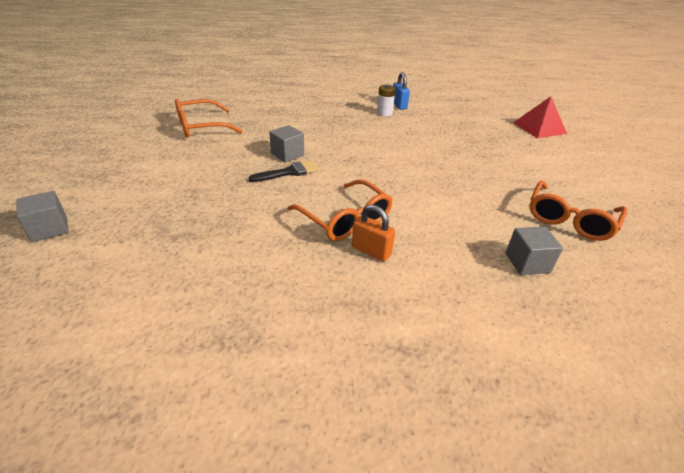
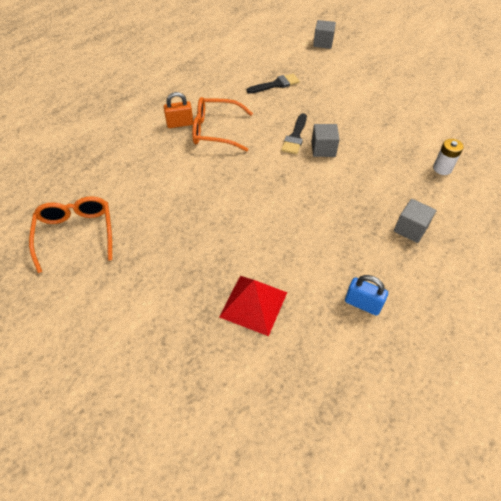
camera: 135 degrees right, 15 degrees up
orange glasses [175,99,243,138] -> none
white battery [377,84,395,116] -> white battery moved to [433,139,464,175]
grey cube [506,227,563,275] -> grey cube moved to [394,199,436,243]
red pyramid [513,96,567,138] -> red pyramid moved to [219,276,287,336]
none -> black brush [247,74,300,94]

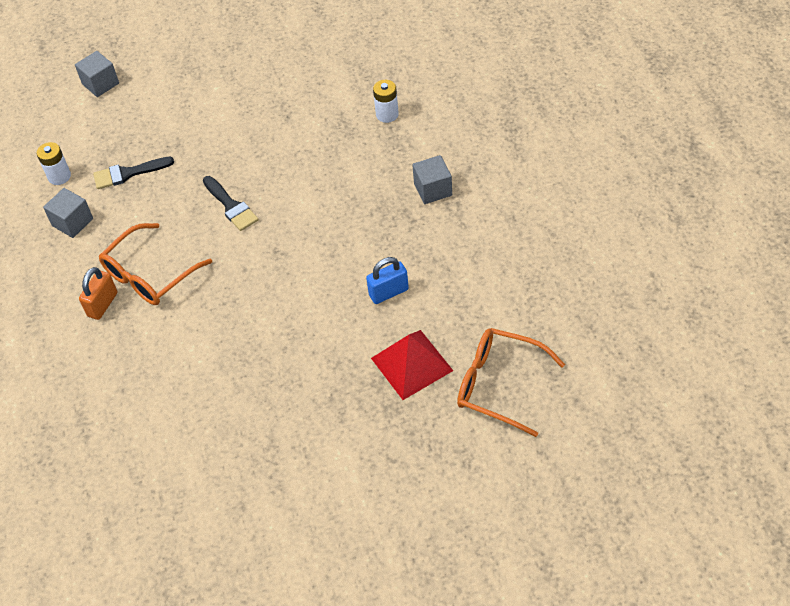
camera: 50 degrees left, 0 degrees up
orange glasses [29,196,112,273] -> orange glasses moved to [457,328,565,437]
black brush [247,74,300,94] -> black brush turned 120 degrees counterclockwise [93,156,174,189]
grey cube [311,124,340,157] -> grey cube moved to [43,188,93,238]
blue padlock [345,275,388,316] -> blue padlock moved to [366,257,409,304]
none -> white battery [36,142,71,185]

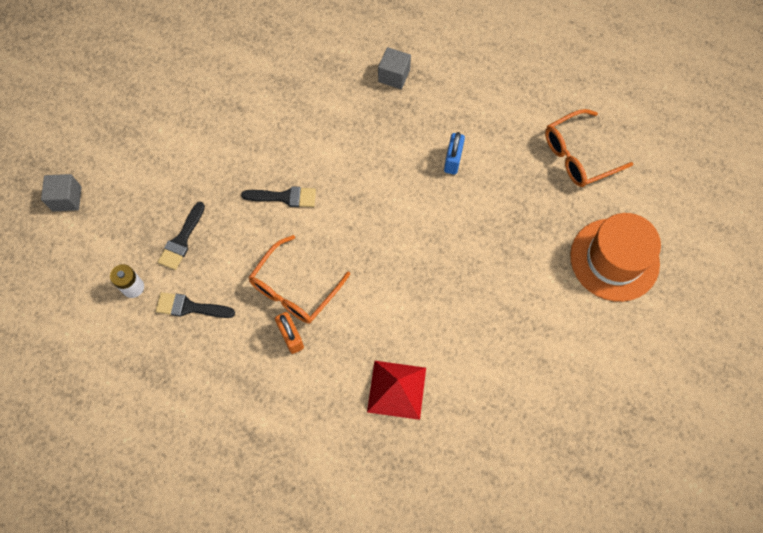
camera: 55 degrees left, 15 degrees up
grey cube [43,188,93,238] -> black brush [156,292,235,318]
orange glasses [99,223,212,305] -> orange glasses turned 45 degrees clockwise [248,235,350,324]
red pyramid [371,330,453,400] -> red pyramid moved to [367,361,426,420]
white battery [373,80,399,123] -> none
none -> orange hat [570,213,661,302]

